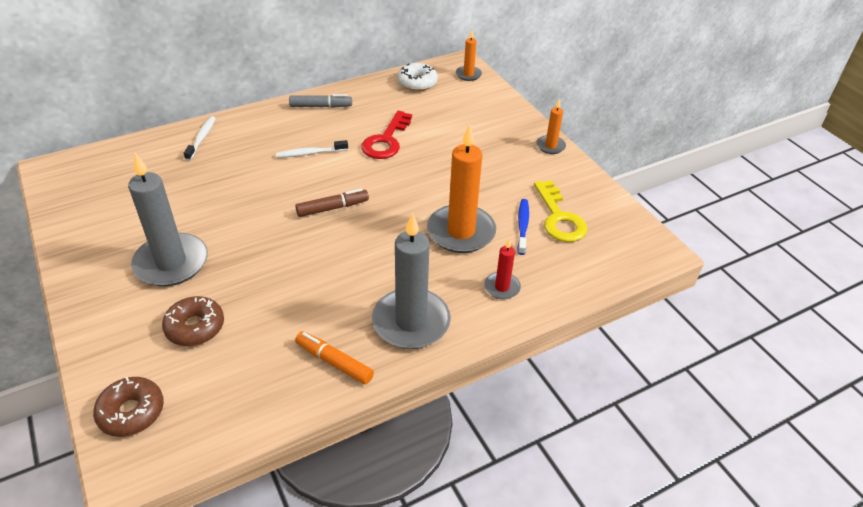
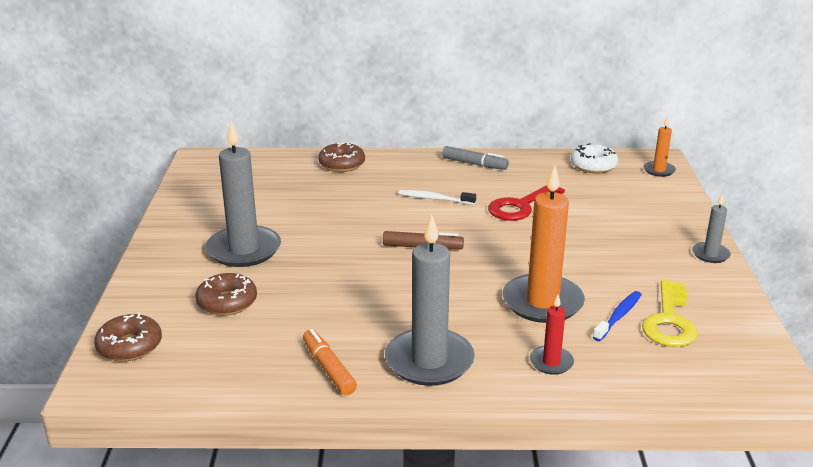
camera: 30 degrees right, 15 degrees down
white toothbrush [184,116,216,161] -> brown donut [318,142,365,172]
orange candle [536,99,566,154] -> grey candle [692,193,731,263]

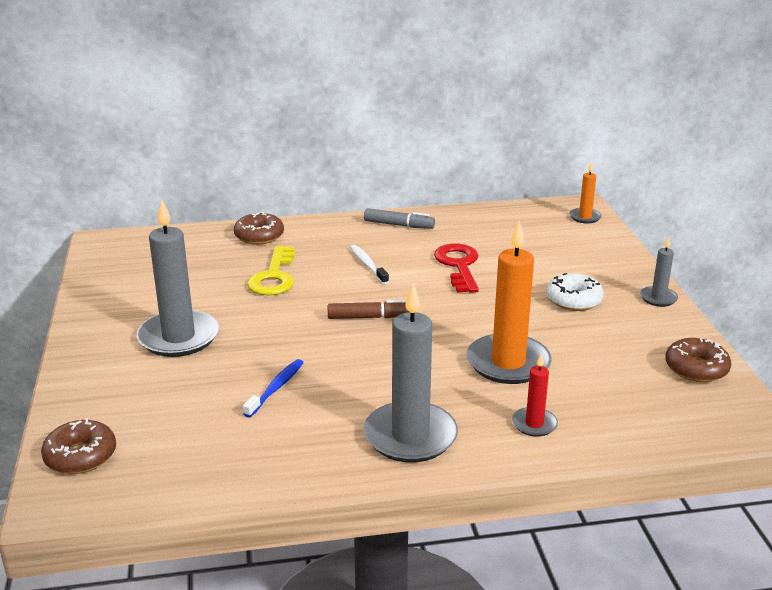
camera: 10 degrees left, 0 degrees up
brown donut [195,273,257,316] -> brown donut moved to [665,338,731,382]
orange marker [303,329,357,395] -> none
white toothbrush [399,190,476,205] -> white toothbrush turned 60 degrees clockwise [350,245,389,285]
red key [488,185,565,221] -> red key turned 135 degrees clockwise [434,243,479,293]
white donut [571,143,618,173] -> white donut moved to [546,273,604,311]
blue toothbrush [593,291,642,341] -> blue toothbrush moved to [243,359,304,418]
yellow key [642,280,698,347] -> yellow key moved to [247,245,295,295]

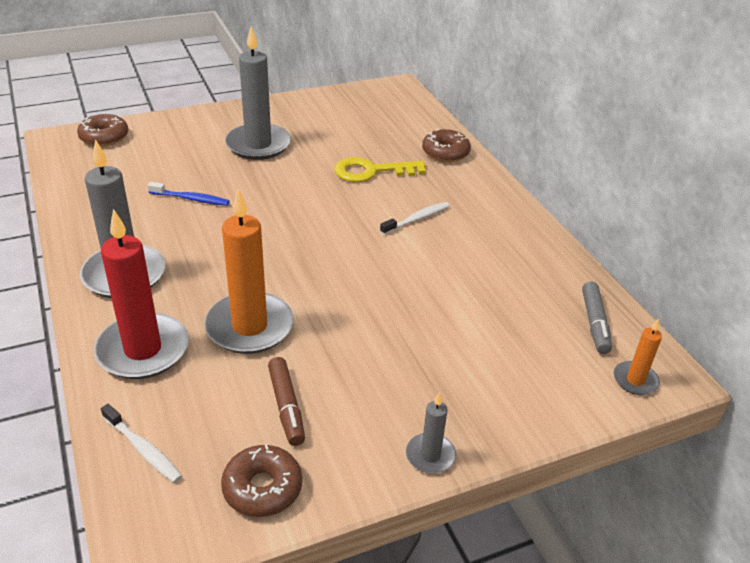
camera: 75 degrees right, 10 degrees up
brown marker [328,300,409,319] -> brown marker moved to [268,357,305,446]
grey marker [364,208,435,229] -> grey marker moved to [582,282,612,354]
red key [434,243,479,293] -> none
red candle [512,353,558,437] -> red candle [94,209,189,379], size x2.03
white donut [546,273,604,311] -> none
none -> white toothbrush [101,404,182,483]

